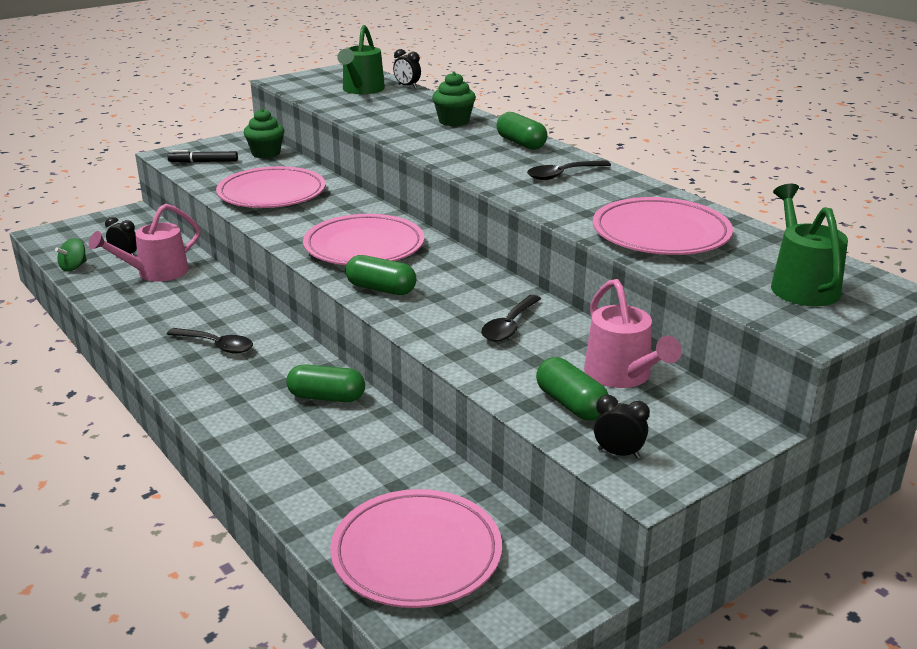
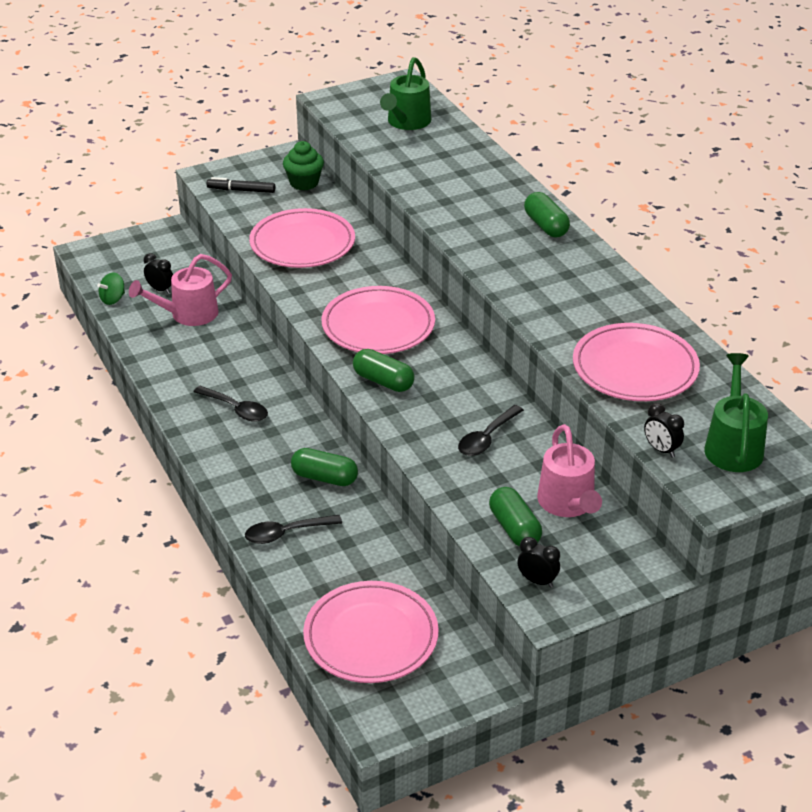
camera: 10 degrees right, 10 degrees up
black clock [393,49,421,88] -> black clock moved to [644,403,684,458]
green cupcake [432,72,476,126] -> none
black spoon [527,160,611,180] -> black spoon moved to [245,515,342,544]

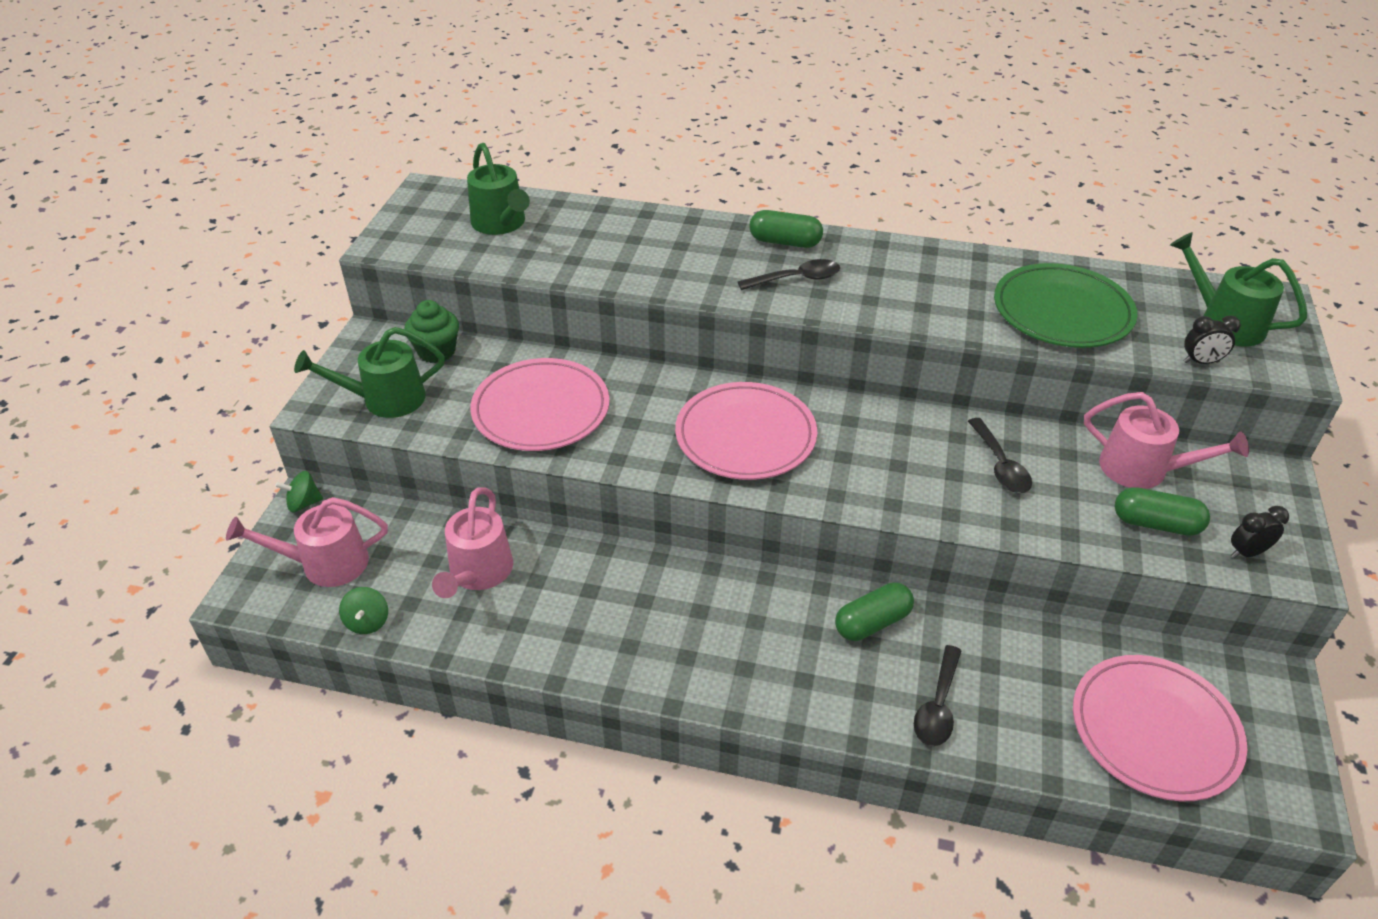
camera: 50 degrees left, 5 degrees up
black clock [144,253,173,294] -> none
black spoon [193,386,268,421] -> black spoon moved to [738,259,840,290]
black marker [207,177,275,193] -> green watering can [294,327,445,418]
green capsule [353,349,415,392] -> none
pink plate [573,323,700,401] -> green plate [994,263,1138,348]
none -> pink watering can [226,497,388,587]
none -> green spinning top [275,471,323,512]

